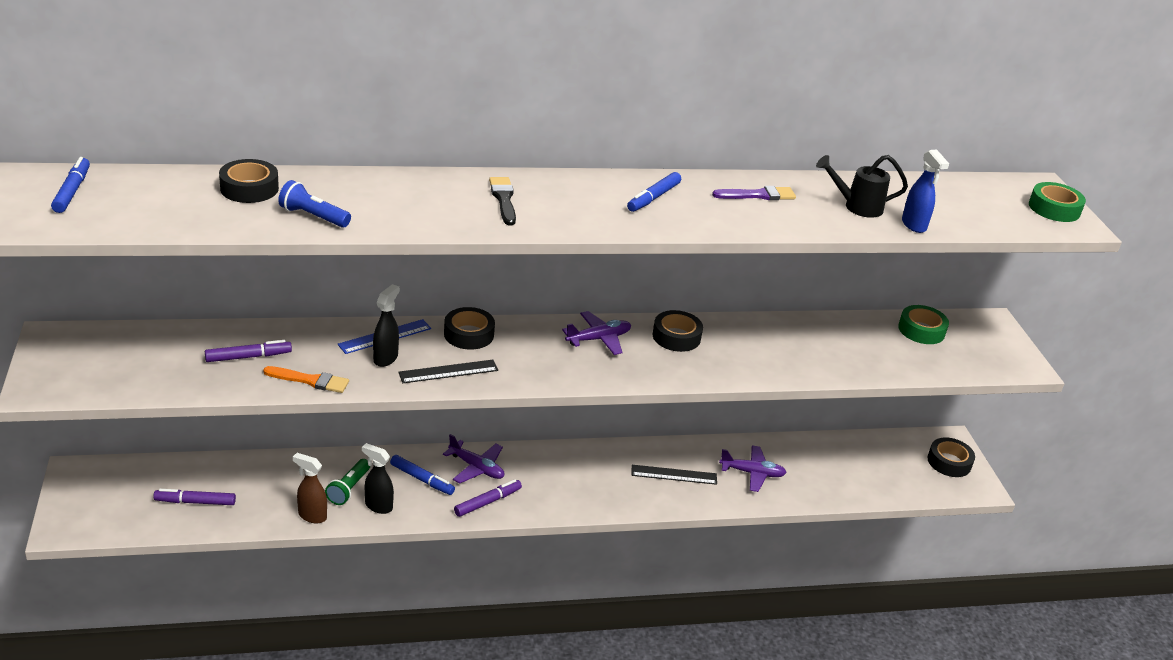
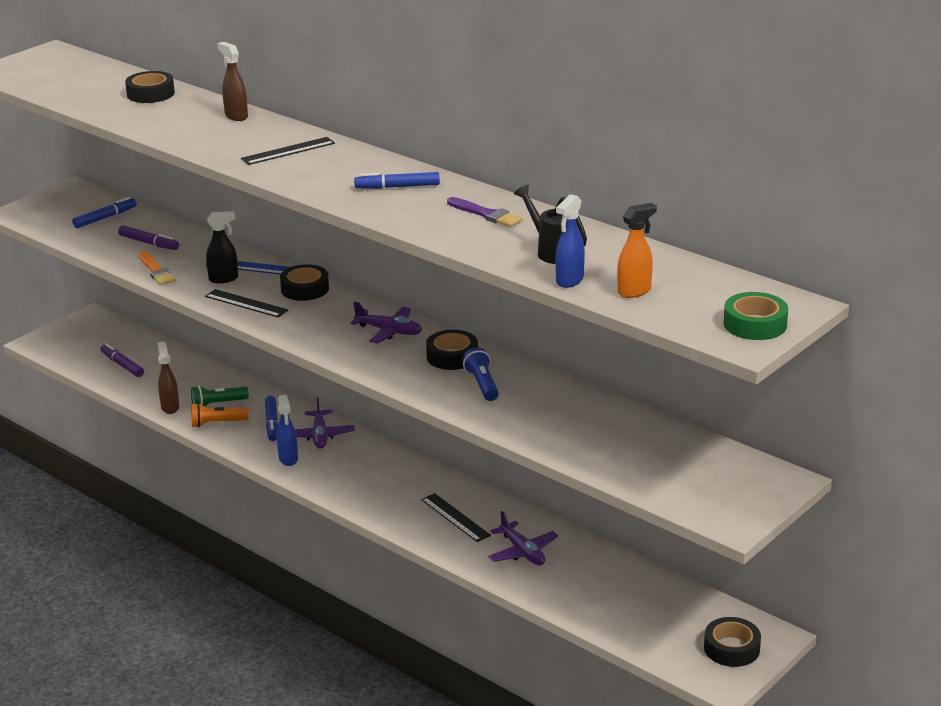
camera: 55 degrees right, 5 degrees down
blue marker [51,157,90,213] -> blue marker moved to [72,197,136,228]
blue flashlight [278,180,351,228] -> blue flashlight moved to [462,347,499,401]
black spray bottle [362,443,394,514] -> orange flashlight [191,403,249,428]
purple marker [454,479,522,517] -> blue spray bottle [277,394,298,466]
black brush [489,177,516,225] -> black ruler [241,137,335,165]
green tape [898,305,949,344] -> none
none -> brown spray bottle [217,42,248,121]
none -> orange spray bottle [617,203,657,298]

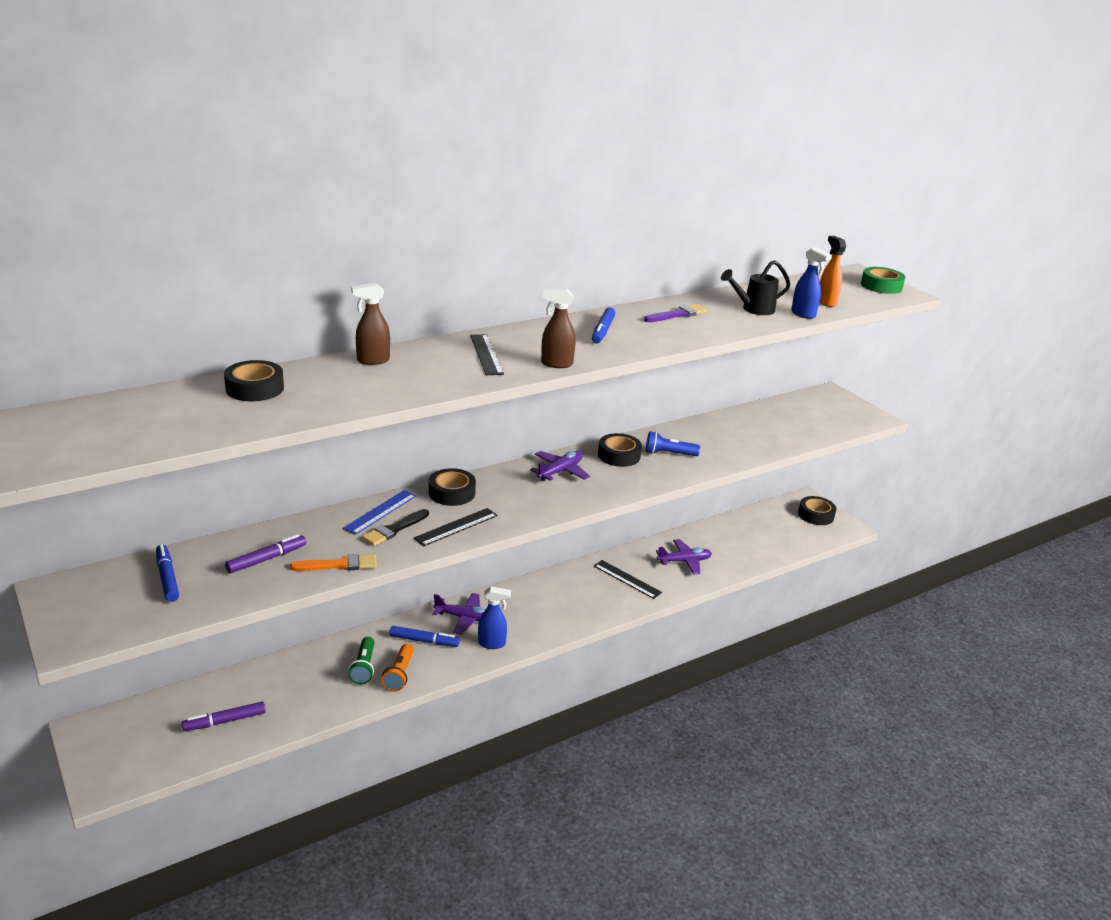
camera: 75 degrees left, 0 degrees up
brown spray bottle [157,342,179,414] -> brown spray bottle moved to [541,289,576,368]
black spray bottle [206,211,238,284] -> black brush [362,509,429,546]
black ruler [421,493,491,542] -> black ruler turned 60 degrees clockwise [594,560,662,599]

